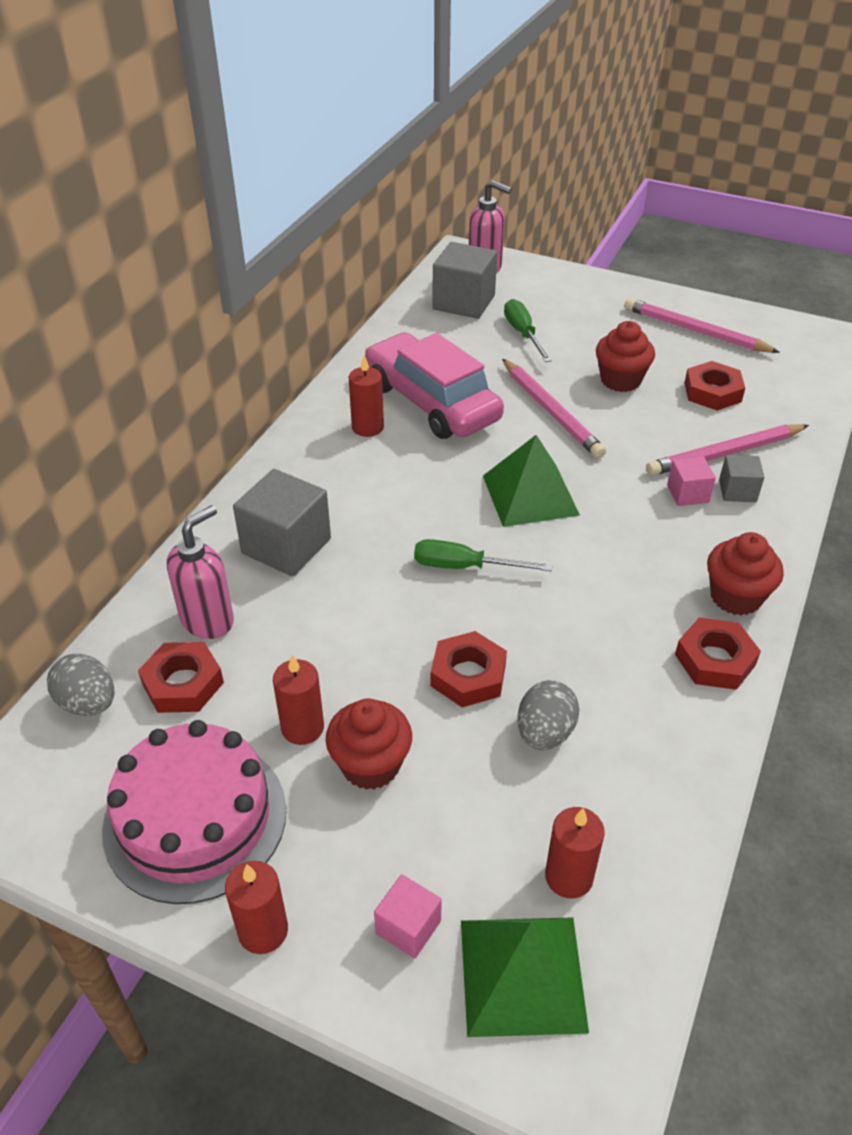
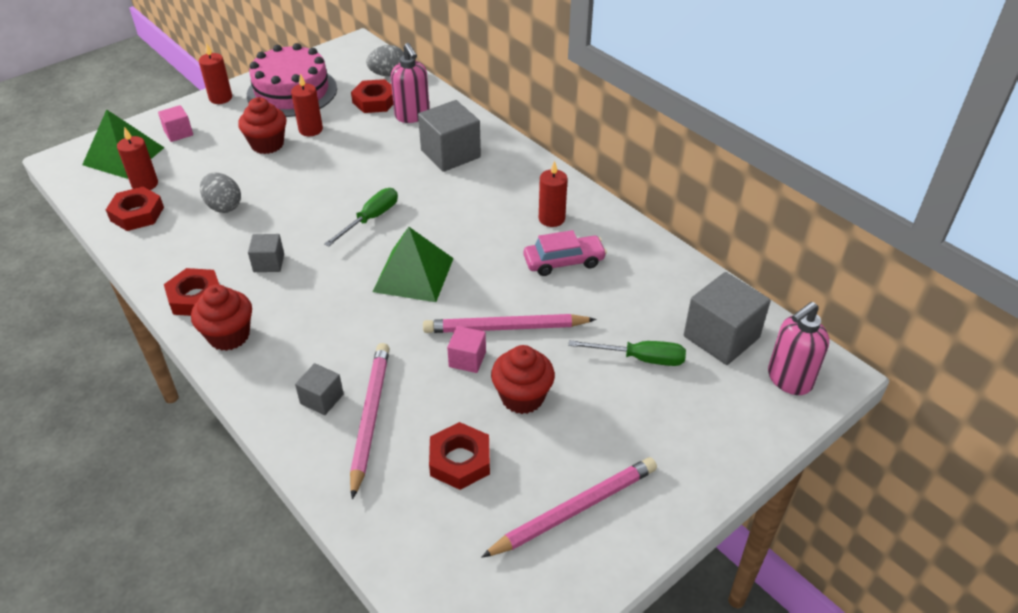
camera: 115 degrees right, 0 degrees up
pink car [365,332,504,439] -> pink car [524,230,607,276], size x0.55
red nut [431,631,507,707] -> red nut moved to [106,187,164,231]
pink cube [667,457,716,506] -> pink cube moved to [447,326,486,373]
none -> grey cube [248,234,284,272]

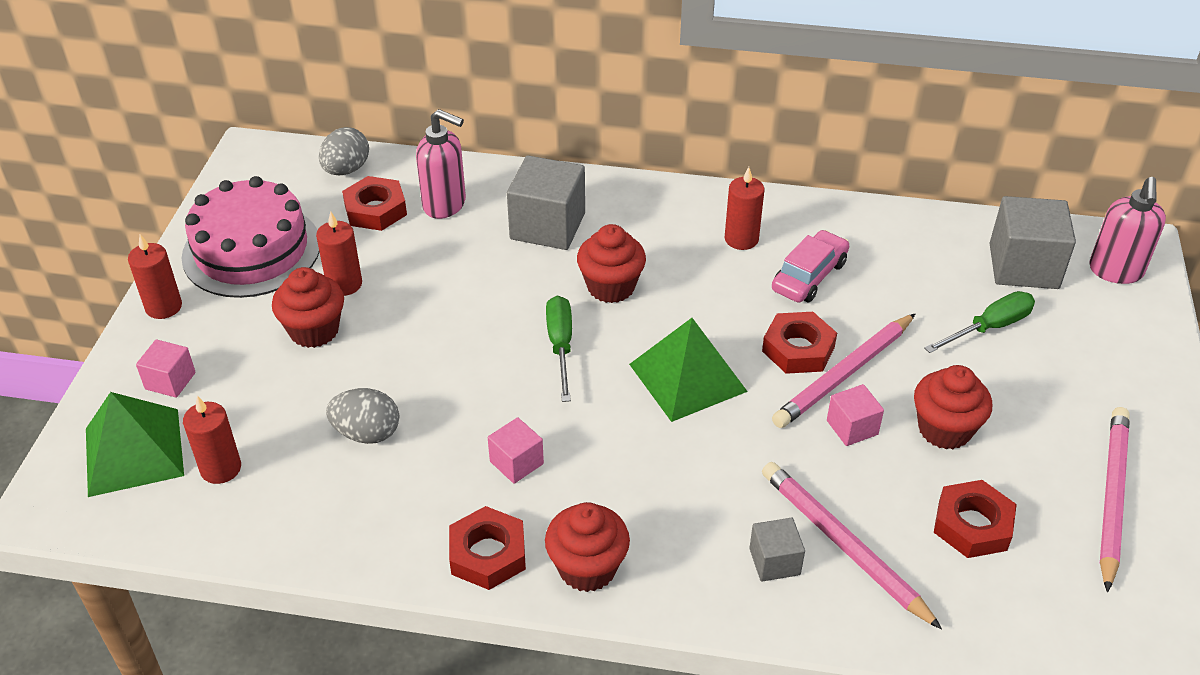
camera: 40 degrees left, 0 degrees up
red nut [106,187,164,231] -> red nut moved to [762,312,837,374]
grey cube [248,234,284,272] -> pink cube [488,417,544,484]
none -> red cupcake [577,224,646,303]

